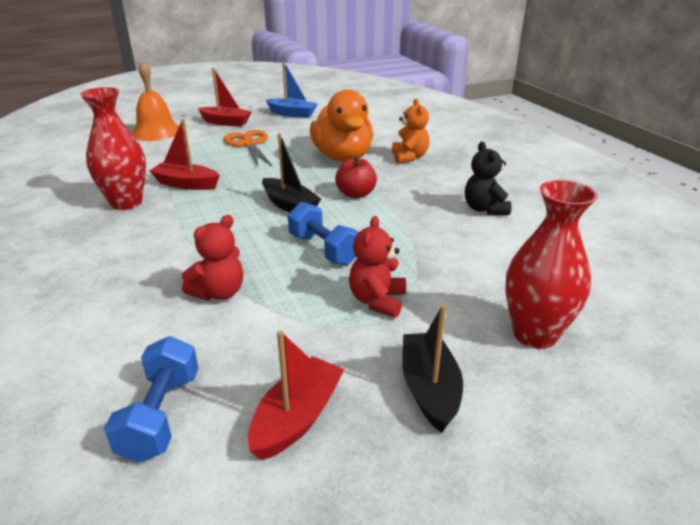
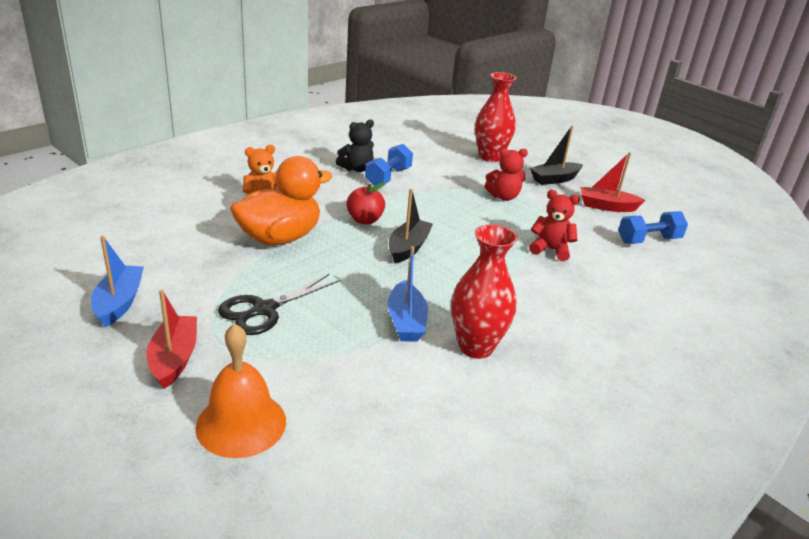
camera: 115 degrees left, 0 degrees up
red boat [150,119,220,190] -> blue boat [388,246,428,342]
orange scissors [224,130,272,166] -> black scissors [218,273,341,335]
blue dumbbell [288,202,359,265] -> blue dumbbell moved to [365,144,413,186]

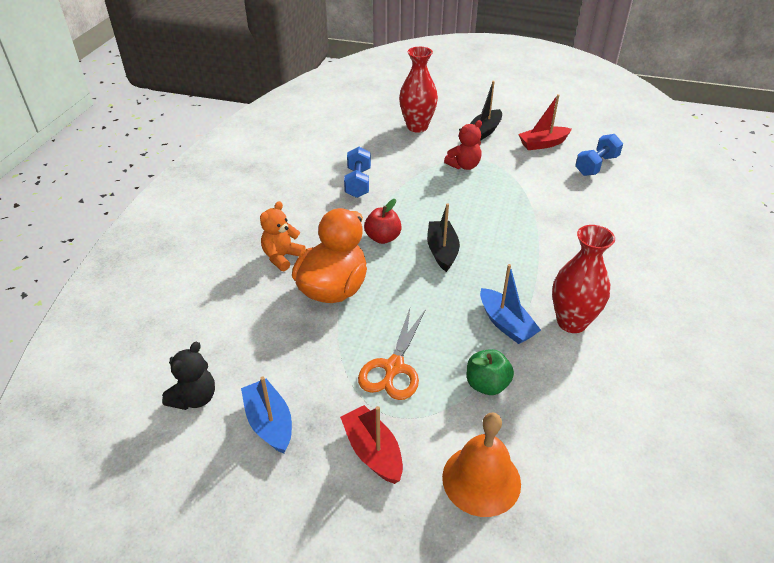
camera: 25 degrees left, 10 degrees up
black scissors [218,273,341,335] -> orange scissors [358,309,426,400]
black teddy bear [336,119,374,172] -> black teddy bear moved to [162,342,215,410]
red teddy bear [529,190,580,261] -> none
none -> green apple [467,349,514,395]

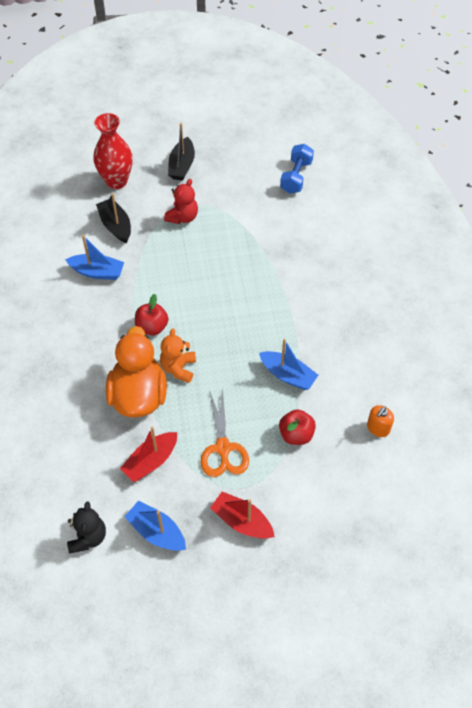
camera: 25 degrees left, 15 degrees up
orange teddy bear [260,201,306,271] -> orange teddy bear moved to [160,328,196,383]
blue dumbbell [344,147,371,198] -> blue boat [65,235,124,280]
black boat [427,203,460,272] -> black boat moved to [96,193,131,243]
orange bell [442,412,521,517] -> none
green apple [467,349,514,395] -> red apple [279,409,316,445]
red boat [518,94,572,150] -> red boat moved to [120,427,177,482]
red vase [552,225,615,333] -> none
none -> orange soap dispenser [367,405,394,437]

